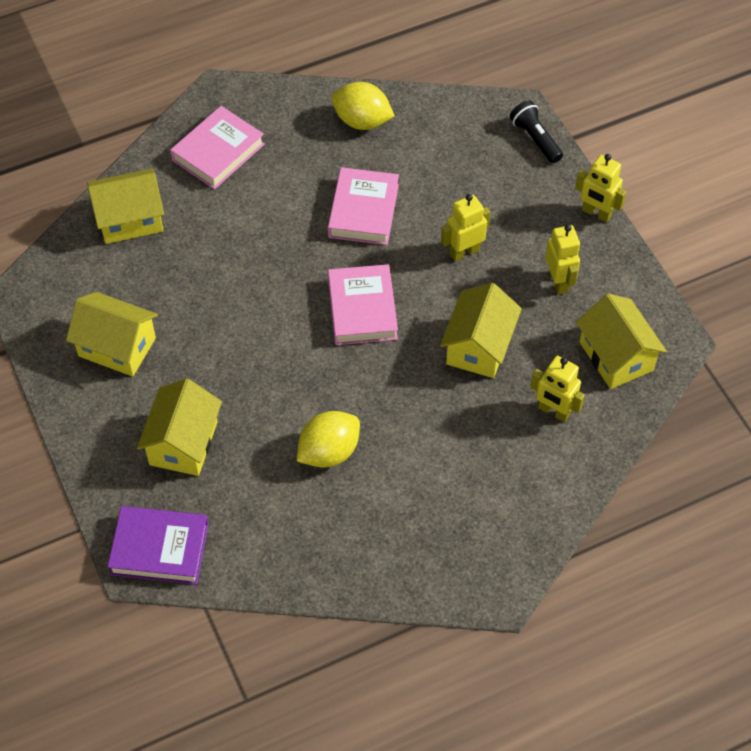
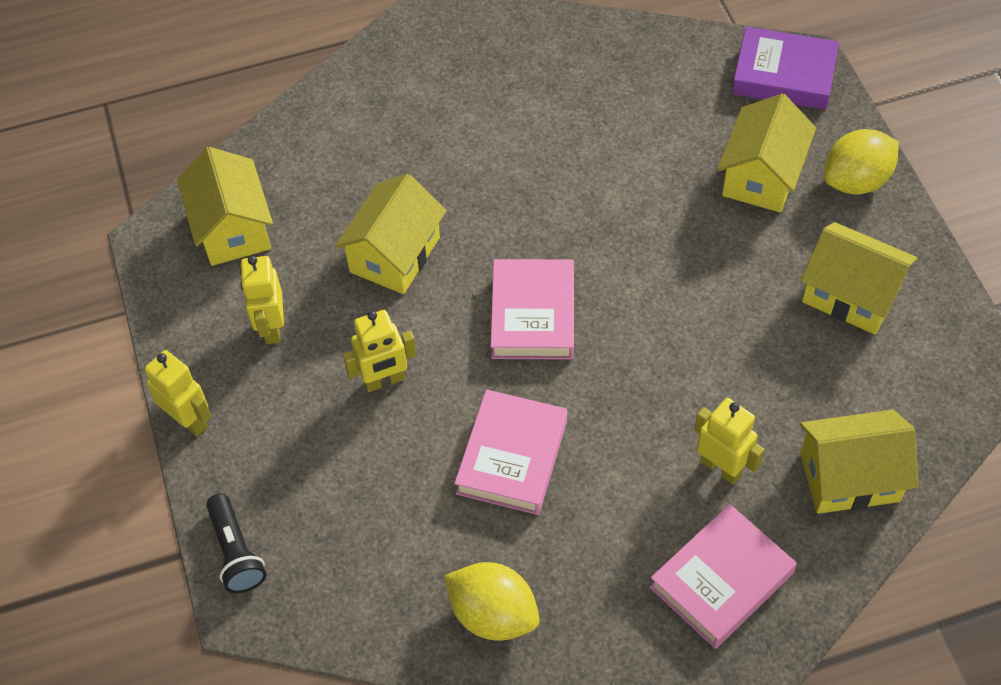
camera: 170 degrees left, 0 degrees up
yellow lemon [297,411,360,468] -> yellow lemon moved to [824,129,899,194]
yellow robot [530,356,585,422] -> yellow robot moved to [694,398,765,485]

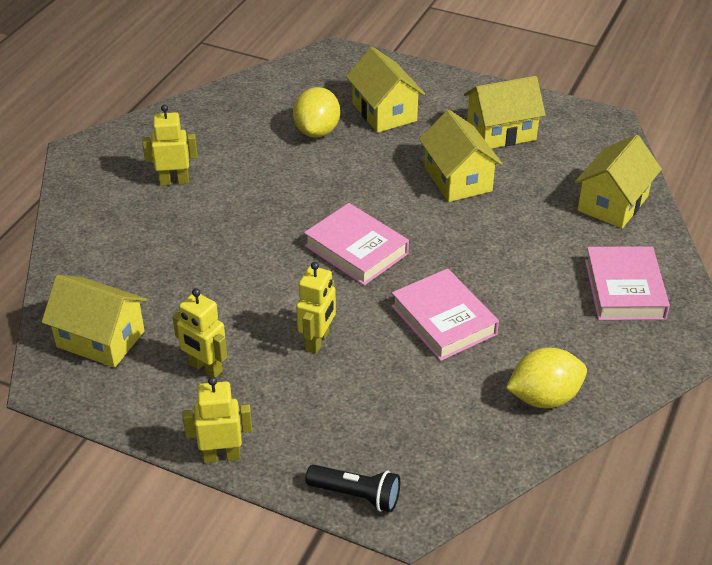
camera: 50 degrees left, 15 degrees down
yellow house [335,174,447,294] -> yellow house moved to [419,110,503,202]
yellow robot [694,398,765,485] -> yellow robot moved to [142,105,198,186]
purple book [732,27,839,110] -> none
yellow lemon [824,129,899,194] -> yellow lemon moved to [293,87,340,137]

